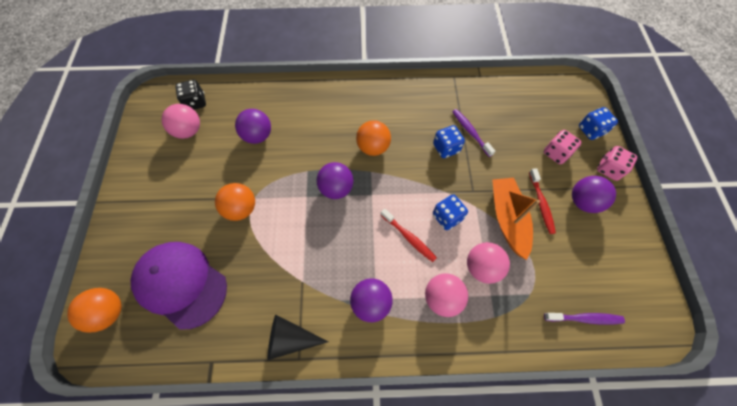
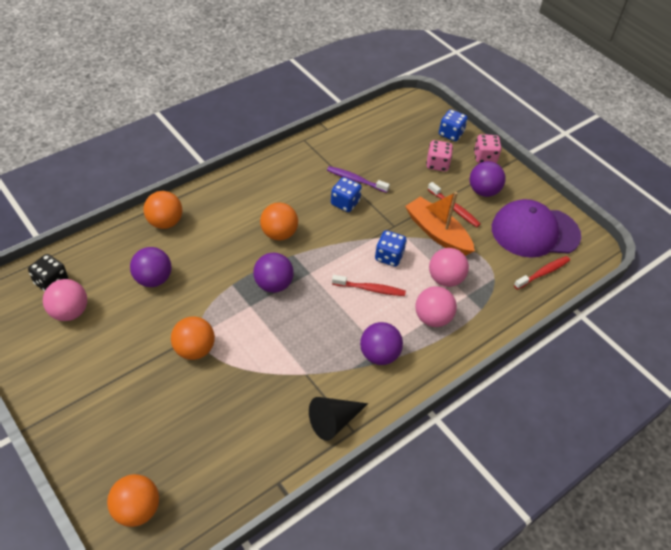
camera: 40 degrees left, 15 degrees down
purple cap [130,242,227,330] -> purple cap moved to [492,199,581,258]
purple toothbrush [544,313,625,325] -> red toothbrush [514,256,570,290]
none -> orange ball [144,191,182,229]

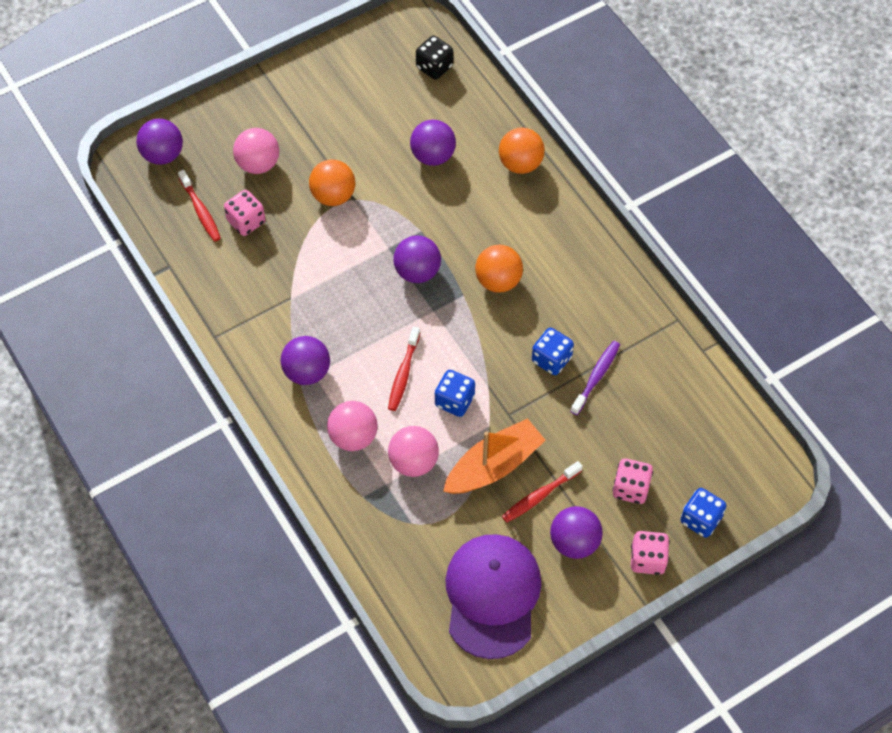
camera: 100 degrees right, 10 degrees up
pink ball [43,279,87,321] -> pink ball moved to [233,128,279,174]
orange ball [107,474,159,527] -> purple ball [136,118,183,165]
black cone [309,397,368,441] -> none
red toothbrush [514,256,570,290] -> red toothbrush moved to [178,170,221,242]
none -> pink dice [224,190,265,236]

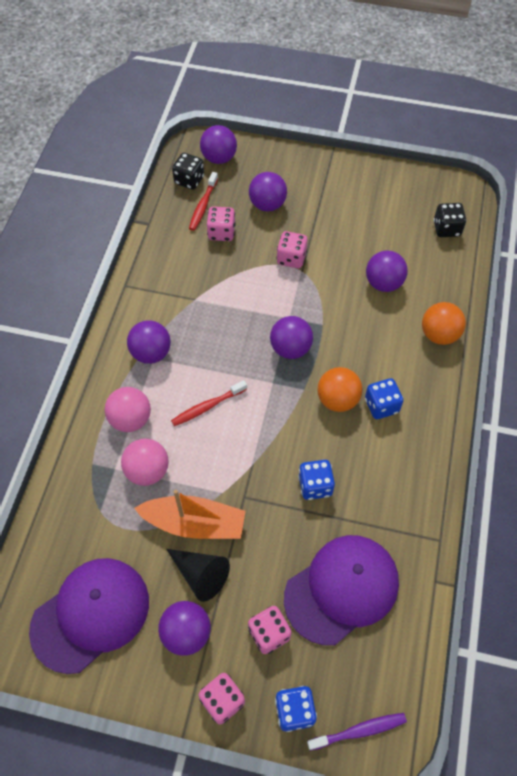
camera: 45 degrees right, 0 degrees up
pink ball [233,128,279,174] -> purple ball [249,172,287,211]
orange ball [309,160,355,206] -> pink dice [277,231,308,268]
blue dice [435,370,475,417] -> blue dice moved to [365,378,403,419]
red toothbrush [502,461,583,523] -> black cone [166,549,230,602]
purple toothbrush [570,341,620,415] -> purple toothbrush moved to [307,713,407,751]
none -> black dice [172,153,204,190]
none -> purple cap [284,535,399,645]

